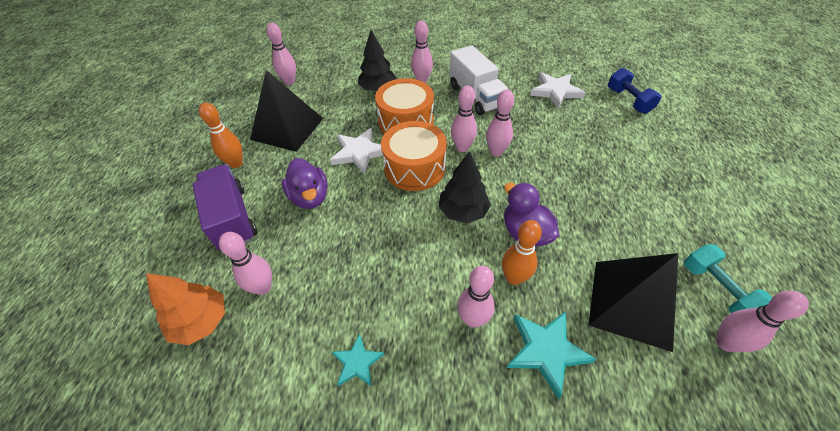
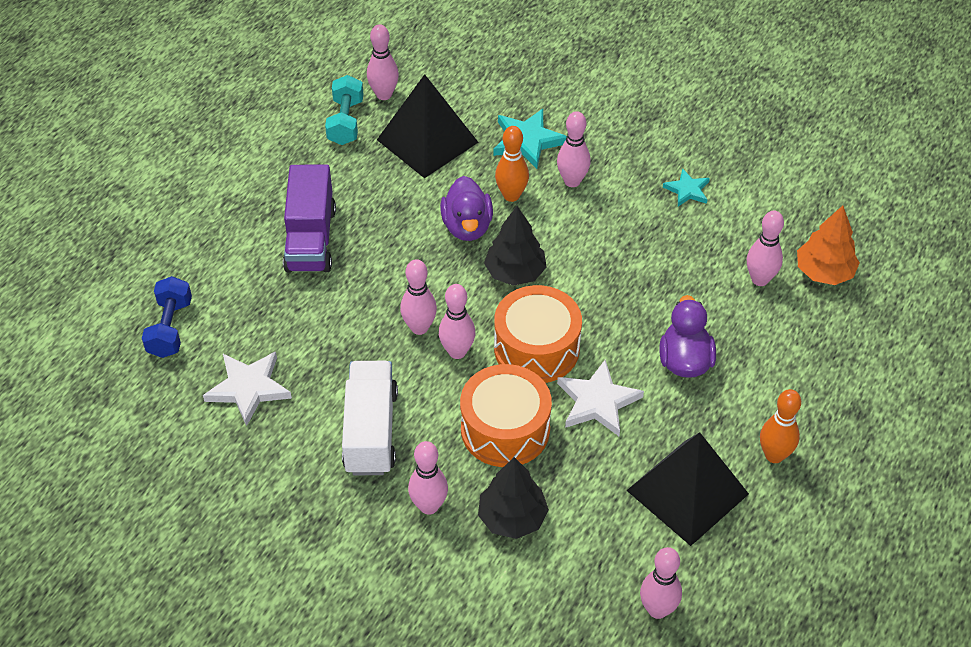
camera: 155 degrees left, 0 degrees up
purple truck [192,164,257,250] -> purple truck moved to [283,165,336,272]

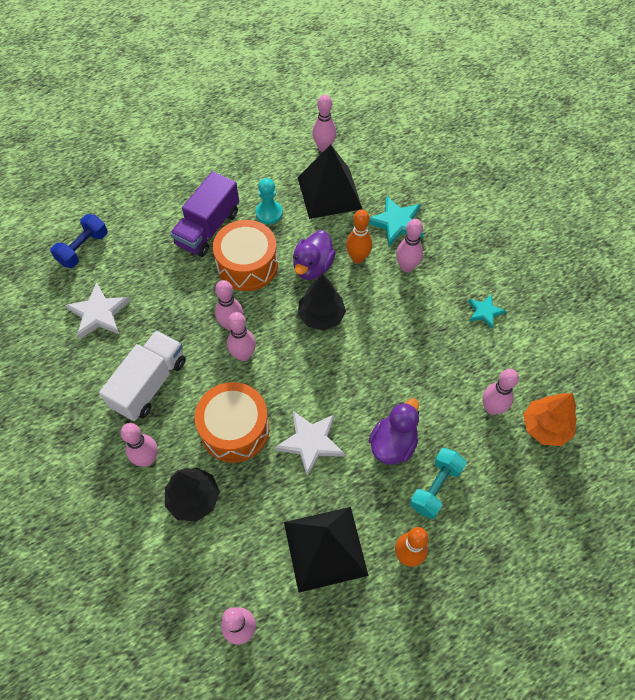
camera: 30 degrees right, 10 degrees up
turquoise dumbbell [325,75,364,145] -> turquoise dumbbell moved to [410,448,467,519]
orange drum [494,285,582,383] -> orange drum moved to [213,220,278,291]
none -> turquoise pawn [255,178,283,224]

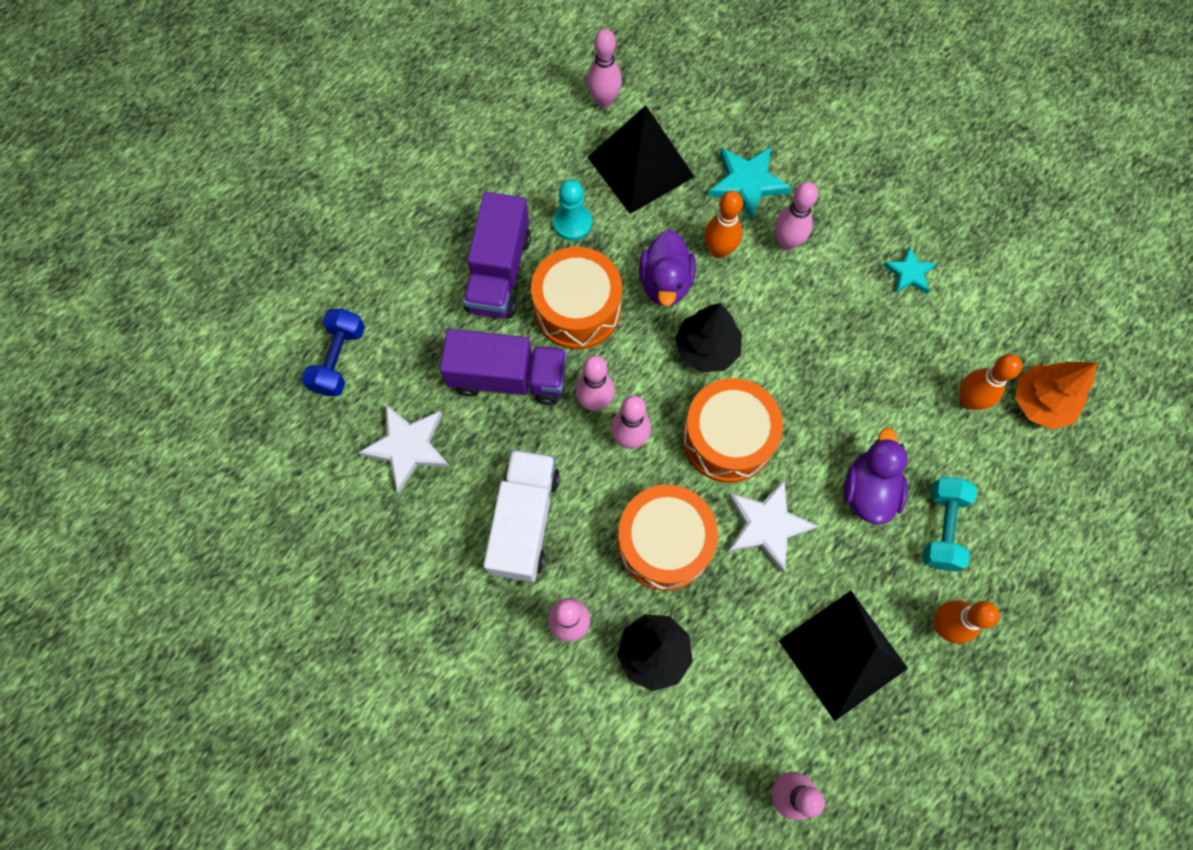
camera: 20 degrees left, 10 degrees up
pink bowling pin [483,369,519,415] -> orange bowling pin [959,354,1022,410]
none -> purple truck [440,329,567,405]
none -> orange drum [682,378,783,483]

